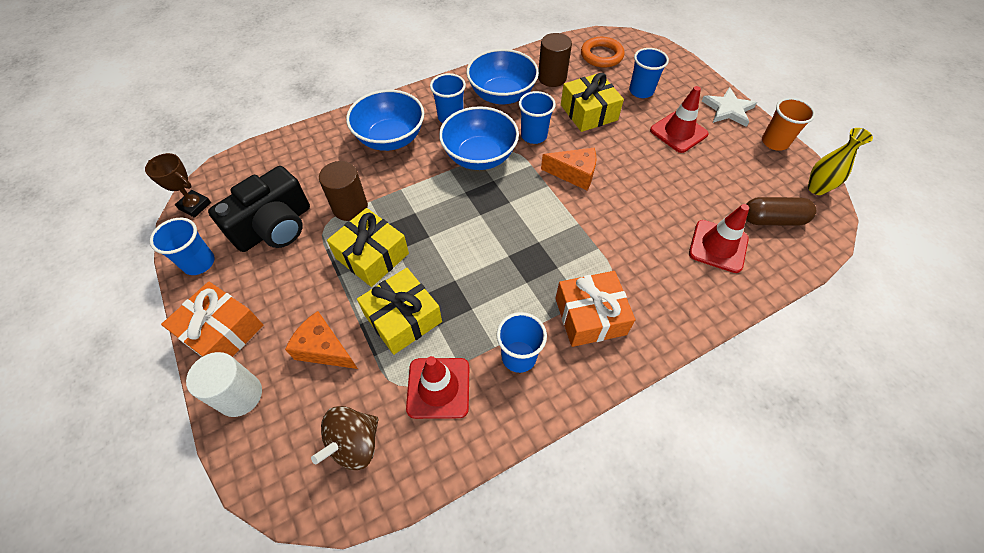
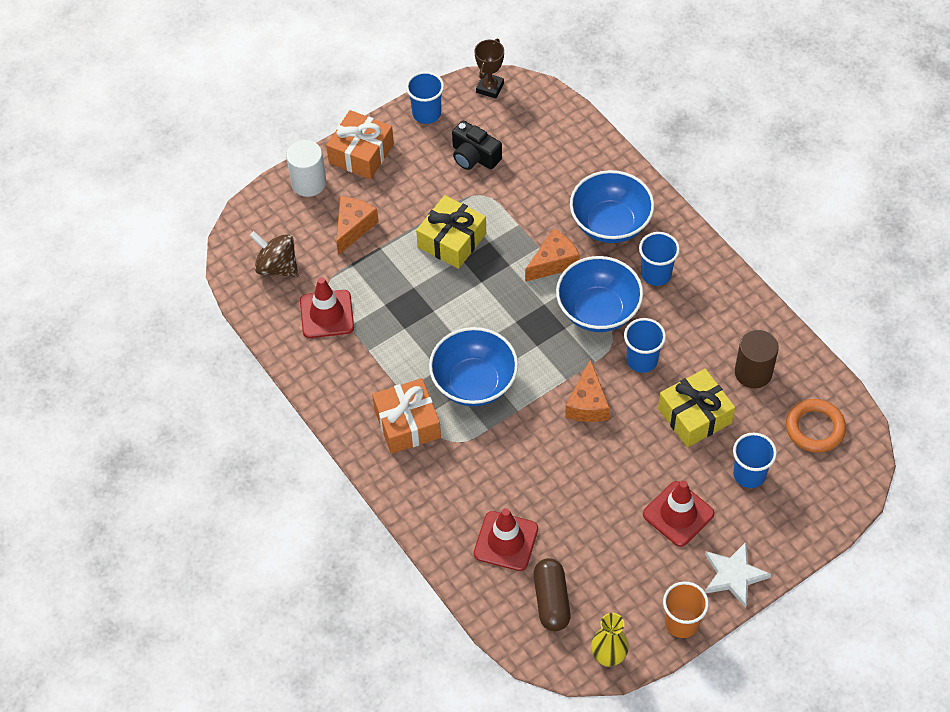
camera: 85 degrees right, 0 degrees up
black camera [208,166,310,252] -> black camera [452,120,502,170], size x0.64
brown cylinder [319,161,368,221] -> none
yellow gift [357,268,442,355] -> none
blue bowl [466,49,539,105] -> blue bowl moved to [429,327,518,406]
blue cup [496,312,547,373] -> none
none -> orange cheese [525,229,580,282]

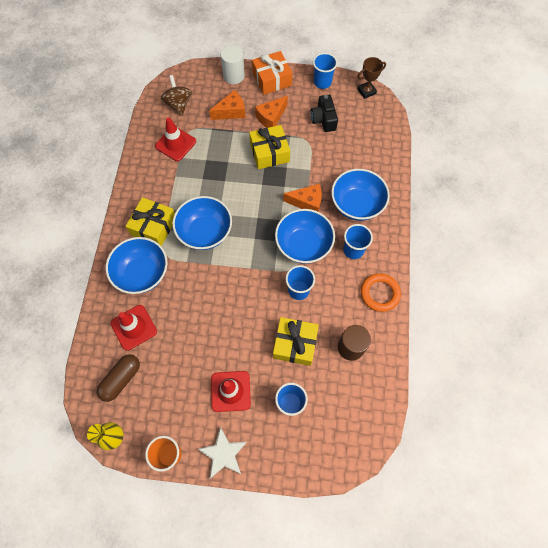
camera: 40 degrees right, 10 degrees up
orange gift [372,378,441,454] -> yellow gift [125,197,175,246]
orange cheese [565,359,610,422] -> orange cheese moved to [255,96,288,128]
orange ring [786,399,846,453] -> orange ring moved to [361,273,401,312]
none -> blue bowl [106,237,167,294]

